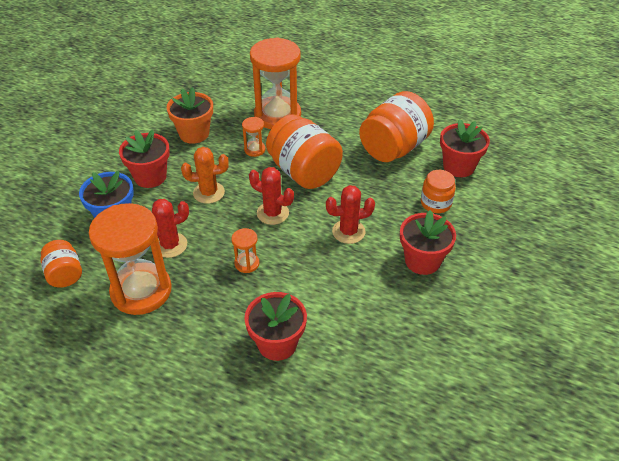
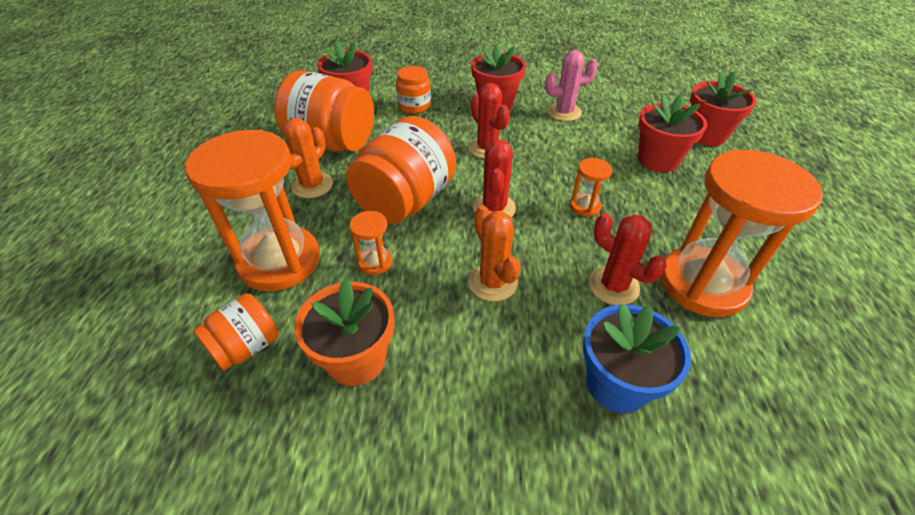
camera: 110 degrees left, 0 degrees up
orange jar [40,240,82,288] -> orange jar moved to [193,293,279,371]
red flower pot [119,130,170,188] -> red flower pot moved to [690,71,757,146]
none -> orange cactus [283,118,333,198]
none -> pink cactus [545,50,598,121]

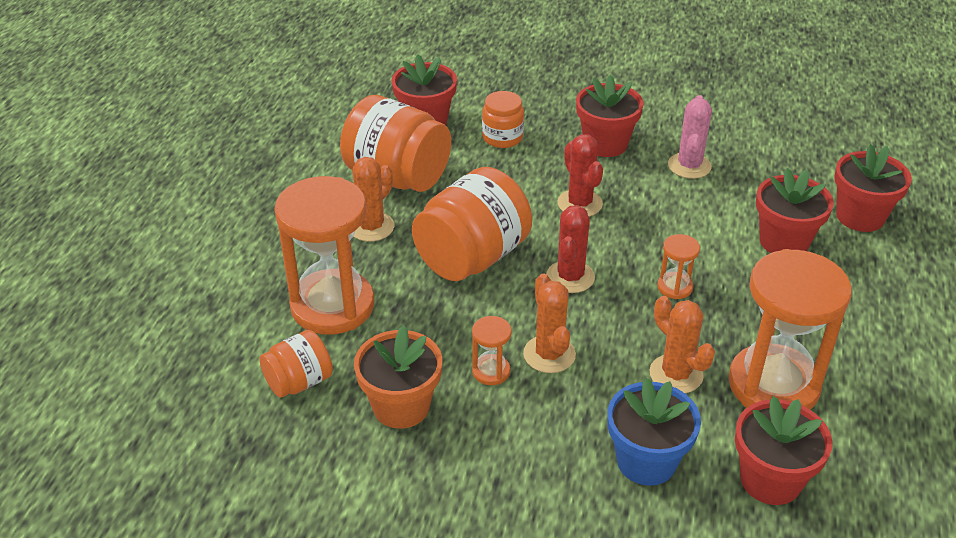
camera: 10 degrees right, 5 degrees down
orange hourglass [349,211,393,275] -> orange hourglass moved to [472,316,512,385]
pink cactus [545,50,598,121] -> pink cactus turned 75 degrees counterclockwise [668,95,712,179]
red cactus [589,213,667,305] -> orange cactus [650,296,715,393]
none -> red flower pot [735,396,832,505]

